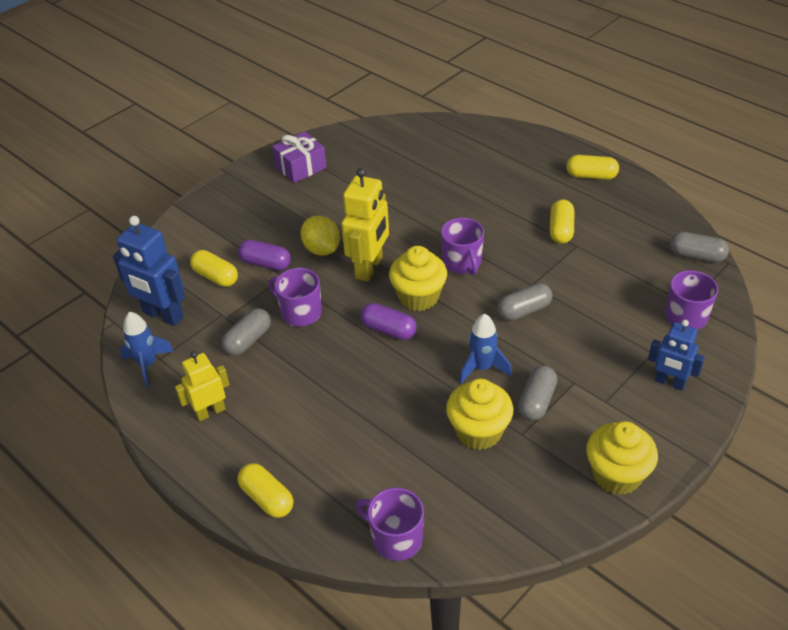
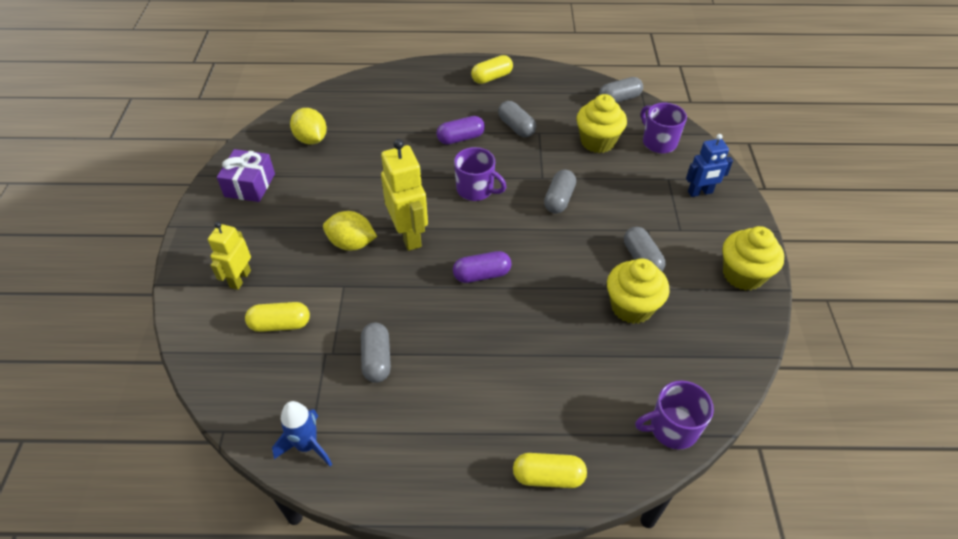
camera: 45 degrees left, 5 degrees up
blue robot [113,216,185,326] -> none
yellow robot [175,351,230,421] -> yellow robot moved to [208,222,251,290]
purple capsule [238,240,291,271] -> purple capsule moved to [436,116,485,145]
purple mug [268,268,322,326] -> none
yellow cupcake [389,246,447,311] -> yellow cupcake moved to [576,94,627,153]
blue rocket [459,313,512,384] -> none
yellow capsule [550,199,574,244] -> grey capsule [498,101,536,137]
none -> yellow lemon [290,108,327,145]

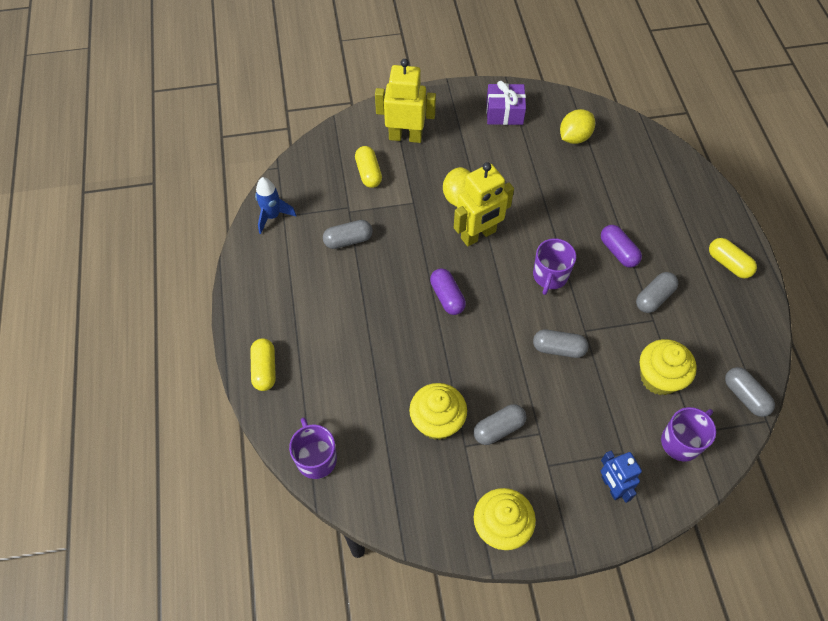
camera: 80 degrees right, 10 degrees up
yellow robot [208,222,251,290] -> yellow robot [375,59,436,143], size x1.57

